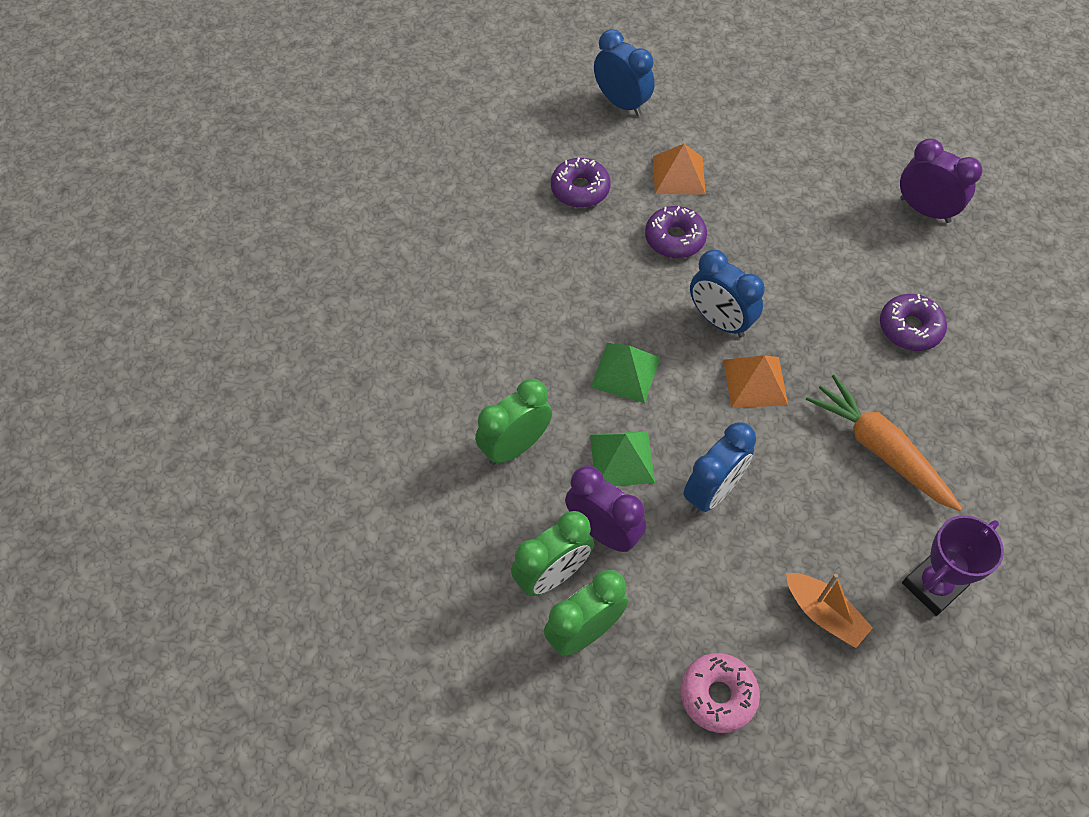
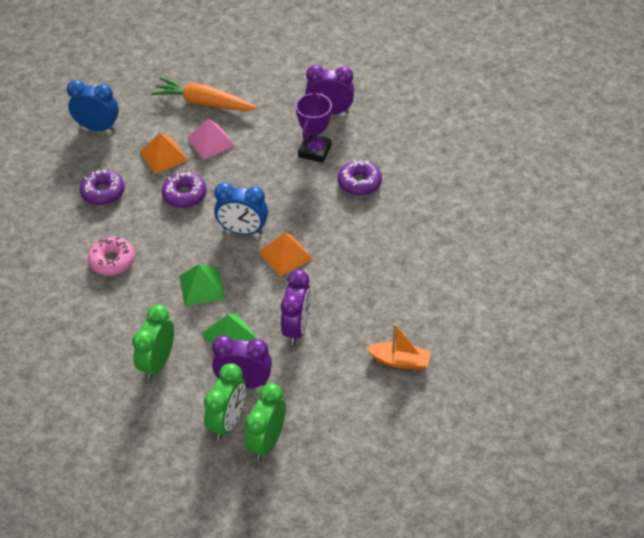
camera: 30 degrees left, 10 degrees down
pink donut [680,653,760,733] -> pink donut moved to [88,237,135,276]
blue clock [683,422,756,514] -> purple clock [281,270,311,345]
orange carrot [806,374,962,511] -> orange carrot moved to [151,77,257,111]
purple trophy [902,515,1004,616] -> purple trophy moved to [296,93,332,163]
none -> pink pyramid [187,119,235,160]

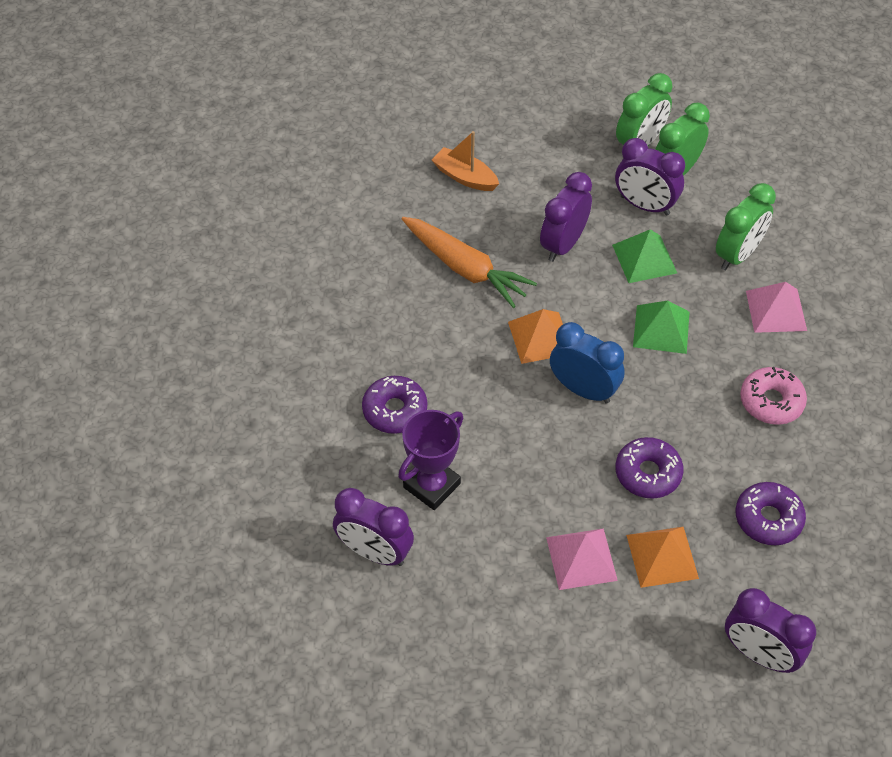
camera: 160 degrees left, 5 degrees up
blue clock [67,80,119,131] -> purple clock [725,588,816,673]
orange carrot [151,77,257,111] -> orange carrot moved to [402,217,537,308]
none -> pink pyramid [746,282,807,333]

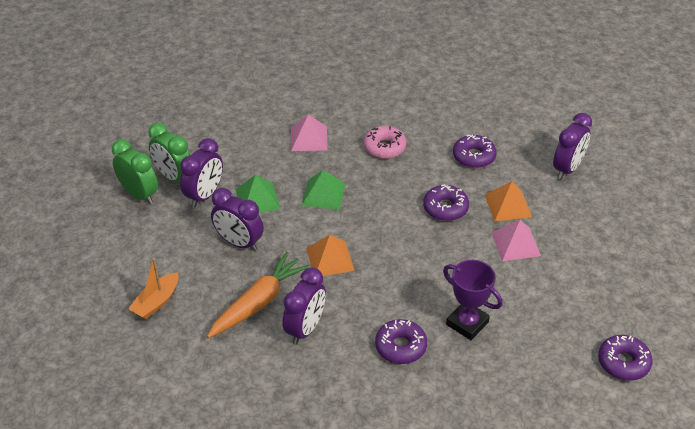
camera: 90 degrees left, 10 degrees down
purple clock [333,488,414,566] -> purple clock moved to [283,267,326,345]
blue clock [550,322,625,403] -> none
green clock [716,183,776,270] -> none
none -> purple donut [598,335,653,381]

